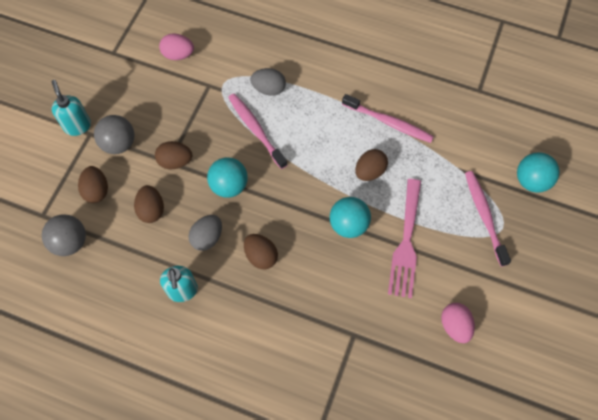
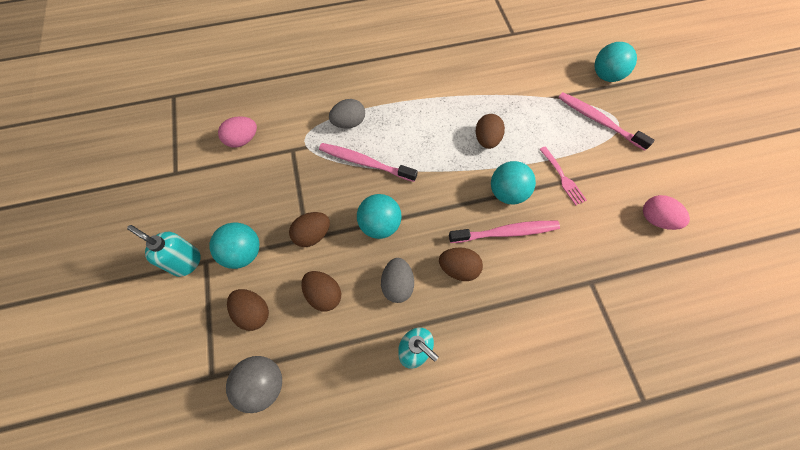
camera: 35 degrees left, 0 degrees up
grey ball [94,115,134,154] -> turquoise ball [209,223,260,269]
pink toothbrush [342,94,434,143] -> pink toothbrush moved to [449,221,560,243]
pink fork [388,179,421,298] -> pink fork [539,146,587,206], size x0.56

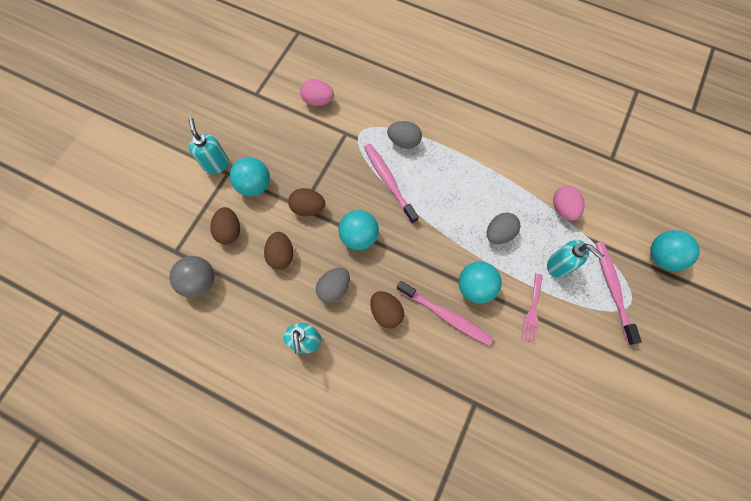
camera: 40 degrees right, 5 degrees up
brown egg [476,114,505,149] -> grey egg [487,213,521,244]
pink egg [643,195,690,230] -> pink egg moved to [553,185,585,221]
none -> turquoise soap dispenser [547,240,604,278]

